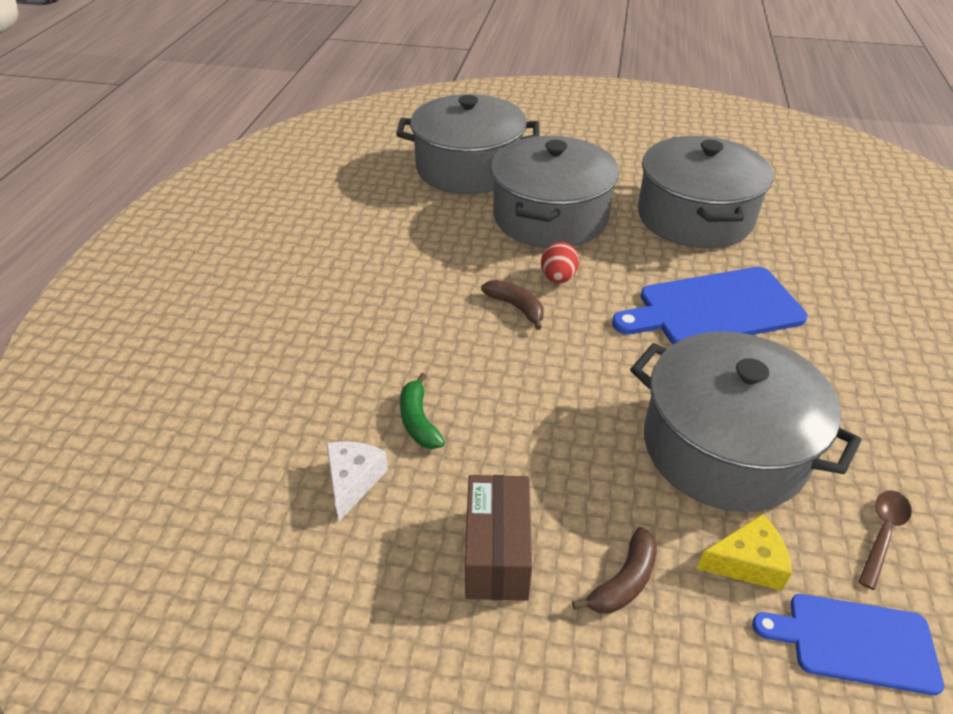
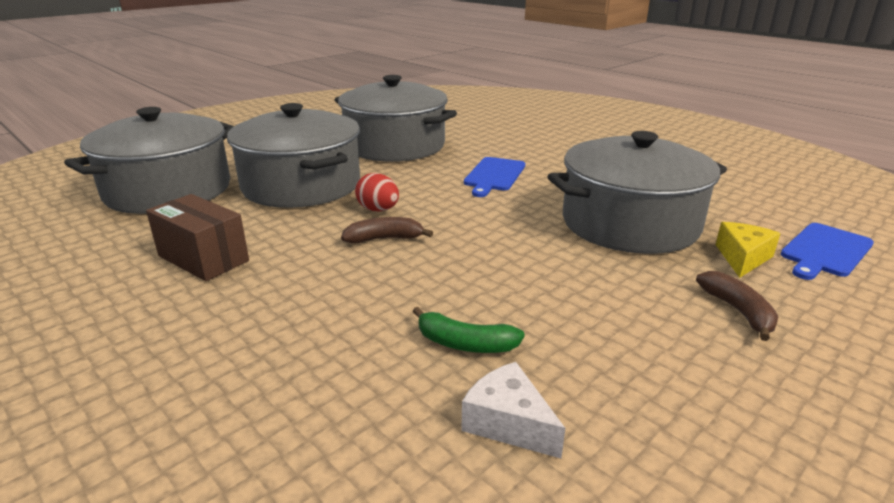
camera: 55 degrees left, 15 degrees down
brown box [465,475,532,601] -> brown box moved to [146,194,249,281]
blue cutting board [612,267,808,344] -> blue cutting board [464,157,525,197], size x0.61
brown spoon [858,491,912,590] -> none

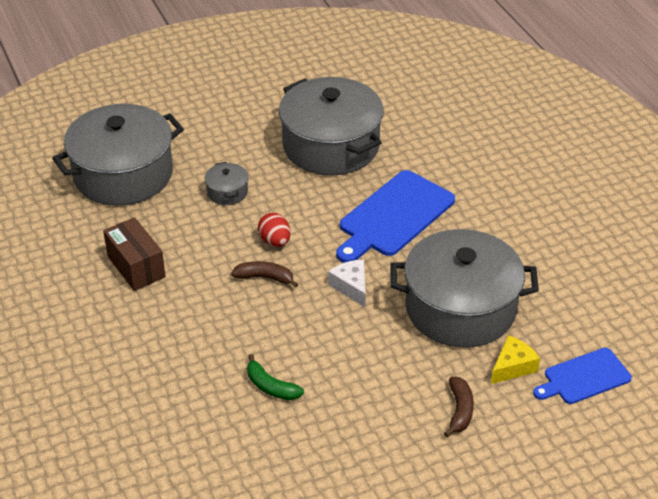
camera: 20 degrees right, 15 degrees up
grey pot [227,103,360,208] -> grey pot [205,162,248,205], size x0.41
white cheese [461,362,565,458] -> white cheese moved to [328,259,366,307]
blue cutting board [464,157,525,197] -> blue cutting board [336,170,455,263], size x1.64

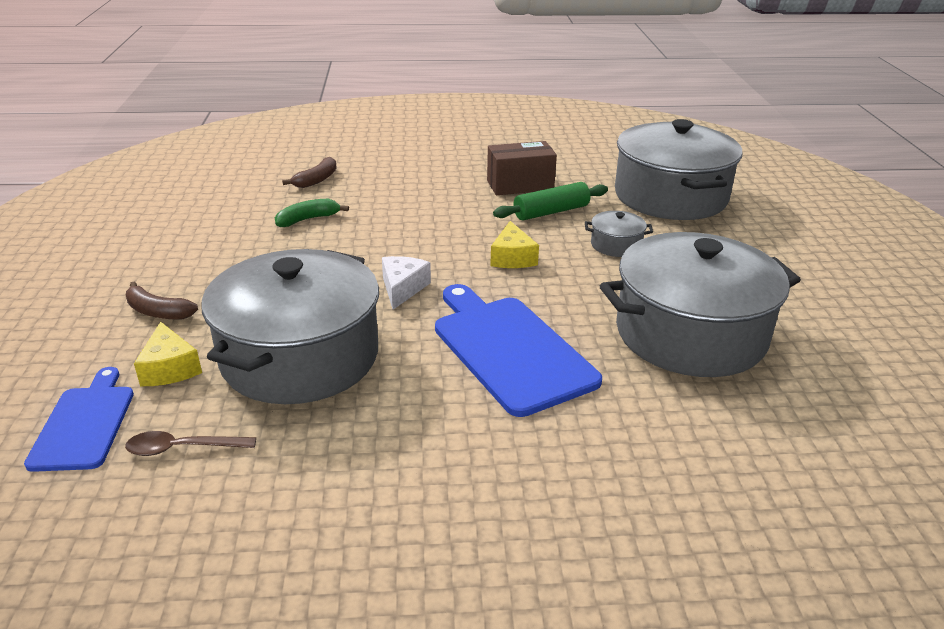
camera: 110 degrees right, 10 degrees down
brown banana [231,261,299,288] -> brown banana moved to [282,157,337,188]
red egg [258,213,291,247] -> yellow cheese [490,221,539,268]
white cheese [328,259,366,307] -> white cheese turned 75 degrees counterclockwise [382,256,431,310]
none -> brown spoon [125,431,256,456]
none -> green rolling pin [493,182,608,221]

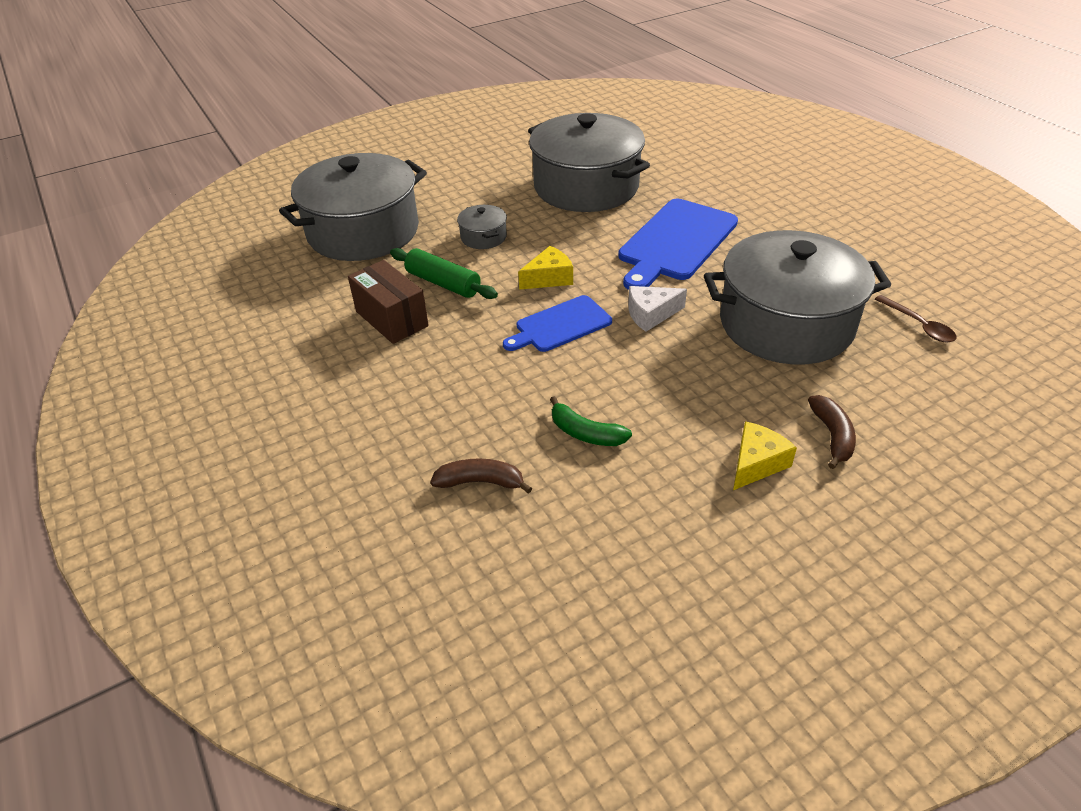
camera: 115 degrees left, 10 degrees up
blue cutting board [24,367,134,472] -> blue cutting board moved to [503,295,612,352]
yellow cheese [134,322,202,386] -> yellow cheese moved to [733,421,797,490]

